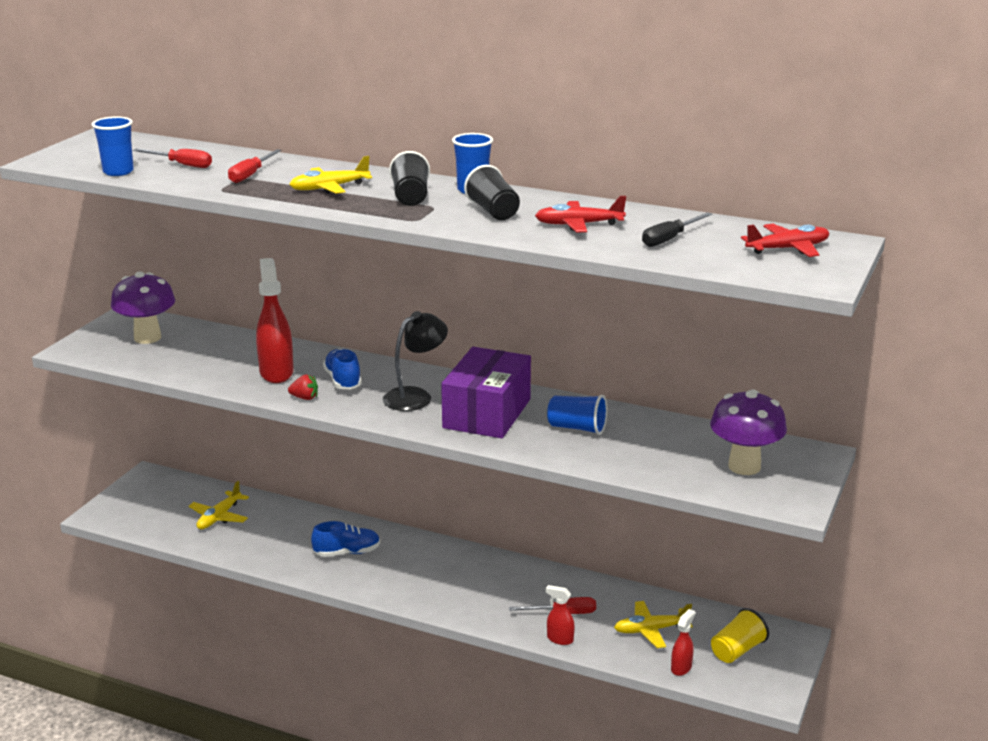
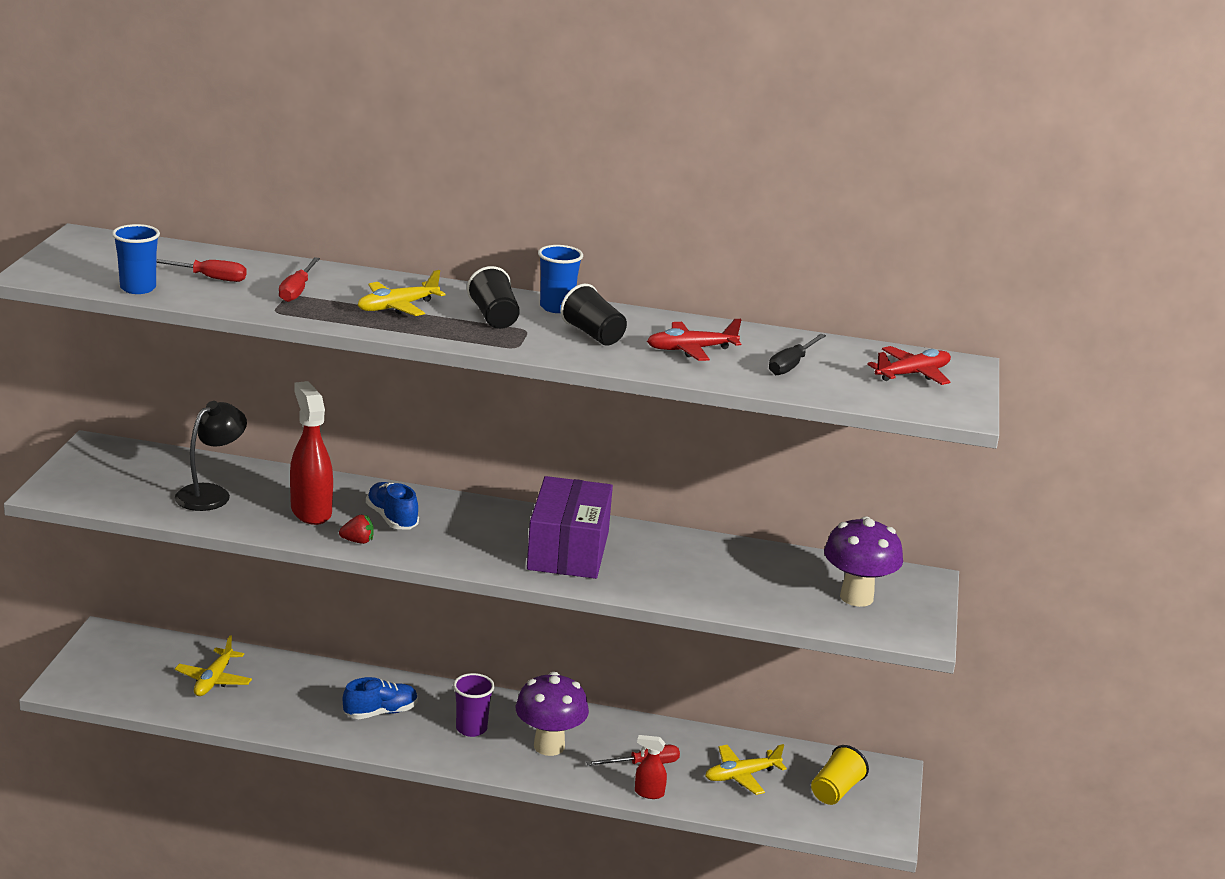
camera: 15 degrees left, 0 degrees up
purple mushroom [111,271,175,344] -> purple mushroom moved to [516,672,589,756]
black lamp [383,311,448,411] -> black lamp moved to [175,401,247,511]
blue cup [547,395,607,435] -> none
red spray bottle [671,609,695,676] -> none
none -> purple cup [453,673,495,737]

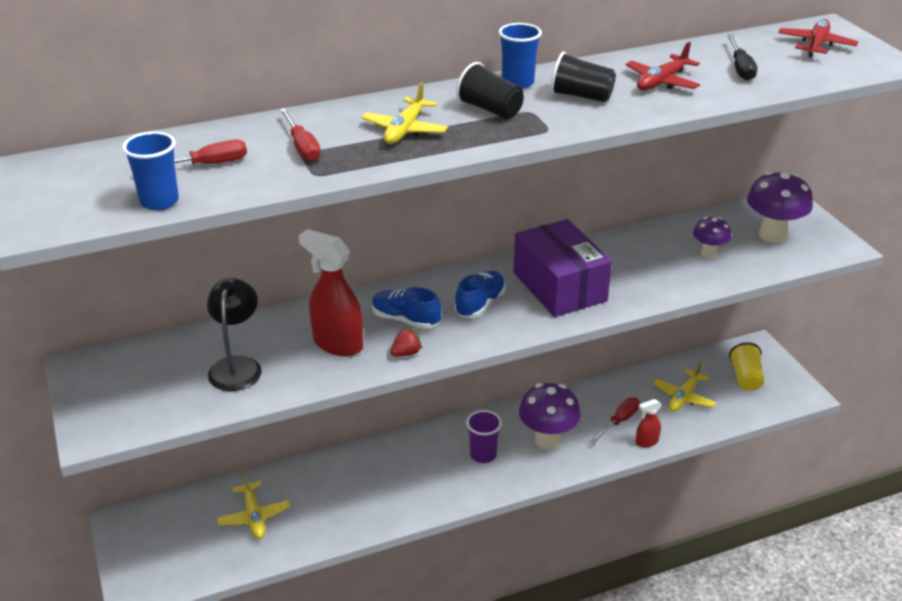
camera: 30 degrees left, 10 degrees up
blue shoe [343,677,418,719] -> blue shoe moved to [455,271,506,318]
none -> purple mushroom [693,217,731,259]

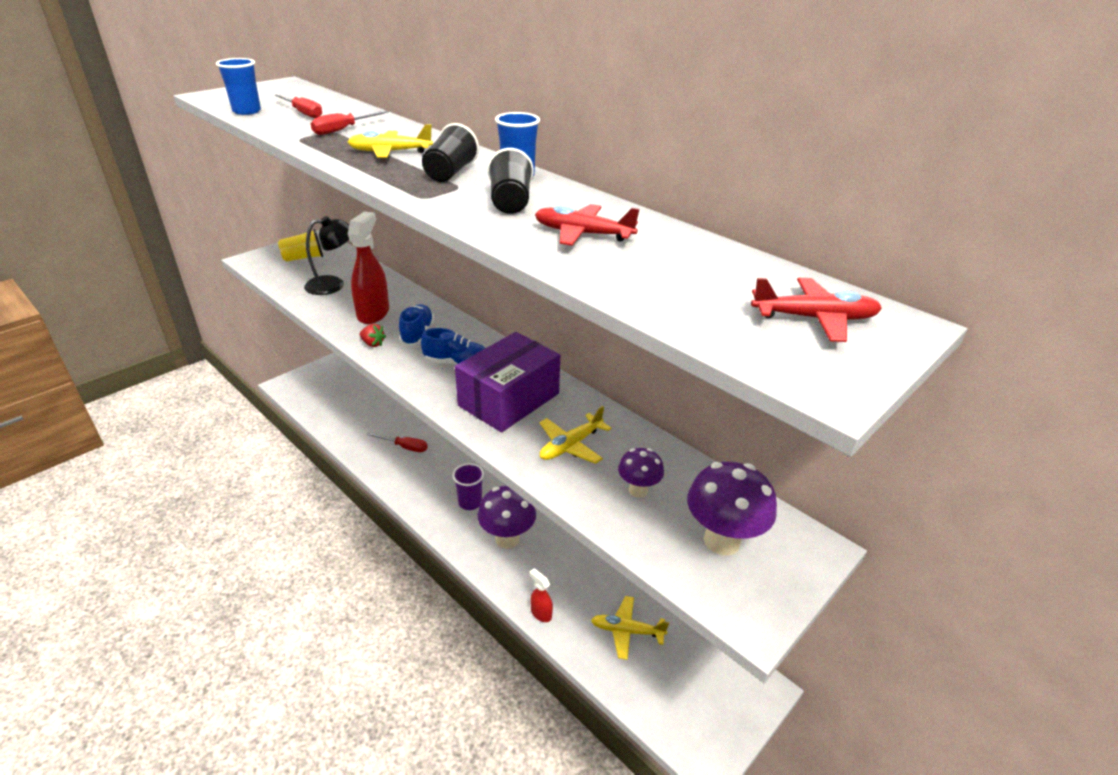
camera: 65 degrees right, 0 degrees up
yellow plane [217,472,290,539] -> yellow plane moved to [540,406,611,464]
red screwdriver [591,397,640,443] -> red screwdriver moved to [367,432,428,452]
black screwdriver [727,35,757,81] -> none
yellow cup [729,342,764,391] -> yellow cup moved to [278,229,323,262]

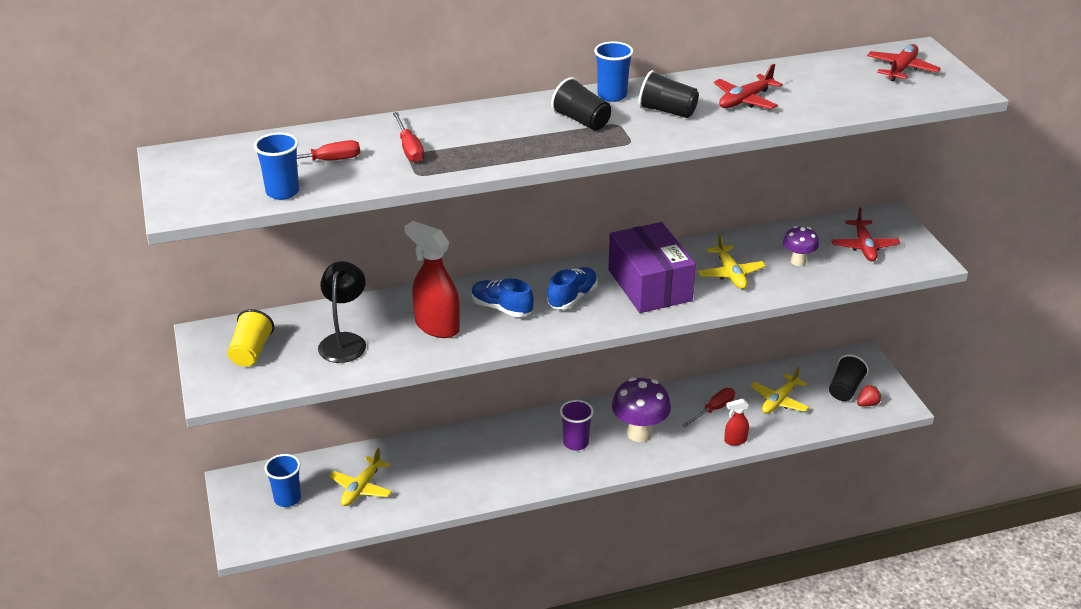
camera: 60 degrees left, 0 degrees up
yellow plane [348,124,433,158] -> yellow plane moved to [329,448,392,506]
red strawberry [360,324,386,347] -> red strawberry moved to [857,384,882,406]
red screwdriver [367,432,428,452] -> red screwdriver moved to [682,388,735,428]
purple mushroom [687,462,777,555] -> red plane [831,207,900,261]
none -> blue cup [265,454,301,507]
none -> black cup [829,354,869,401]

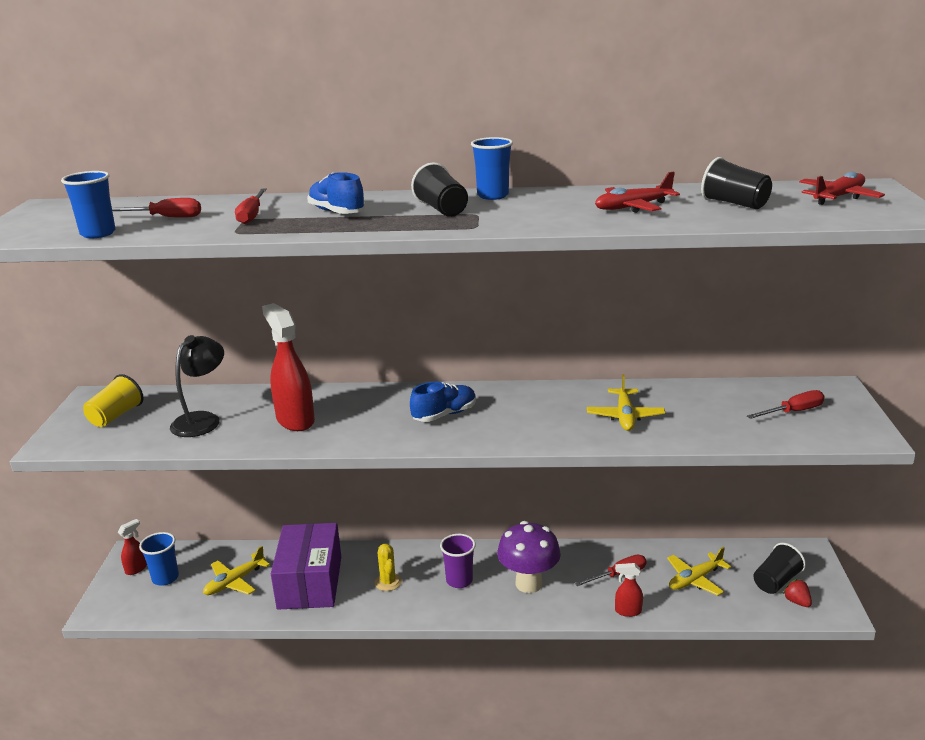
camera: 20 degrees right, 10 degrees down
blue shoe [472,278,534,317] -> blue shoe moved to [307,172,365,214]
purple box [608,222,696,313] -> purple box moved to [271,523,341,610]
black cup [638,70,699,118] -> black cup moved to [701,157,772,209]
purple mushroom [783,226,819,266] -> none
red plane [831,207,900,261] -> red screwdriver [747,390,825,419]
red strawberry [857,384,882,406] -> red strawberry turned 105 degrees counterclockwise [783,579,812,607]
none -> red spray bottle [118,519,147,575]
none -> yellow cactus [375,544,402,591]

